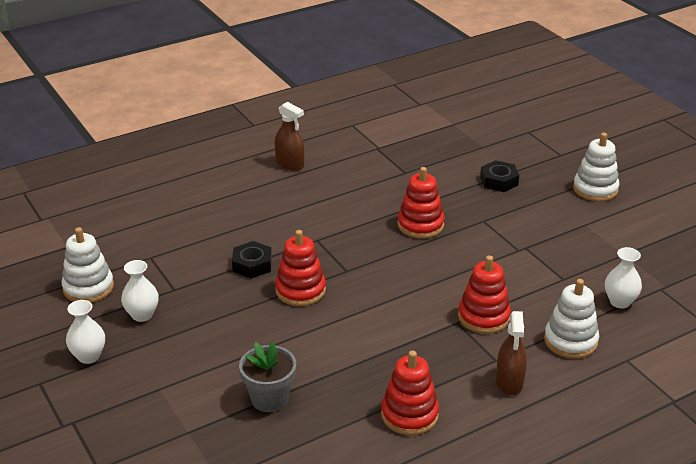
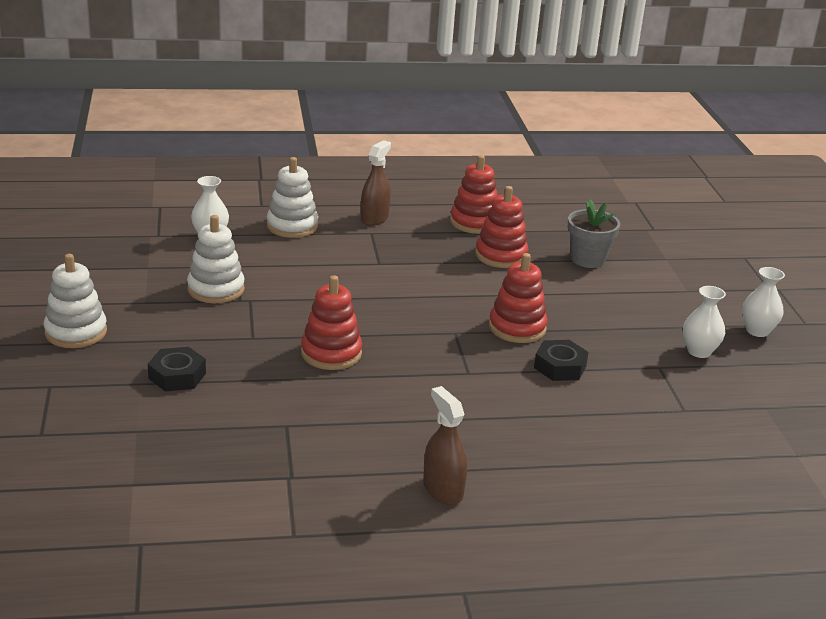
camera: 160 degrees left, 5 degrees down
white stacking toy [62,227,114,303] -> white stacking toy moved to [187,215,245,303]
red stacking toy [458,255,511,334] -> red stacking toy moved to [475,186,528,268]

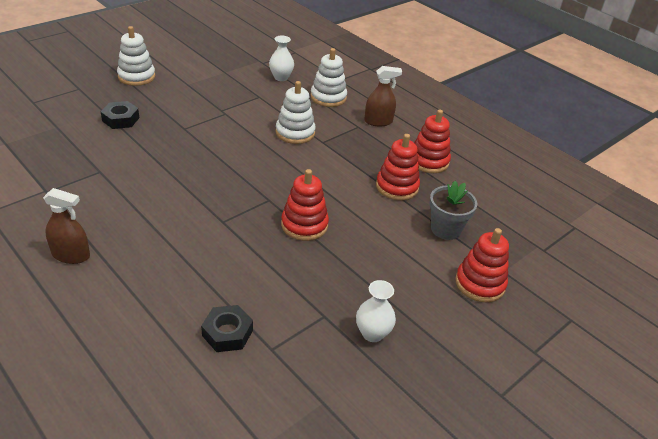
camera: 55 degrees right, 10 degrees up
white stacking toy [187,215,245,303] -> white stacking toy moved to [276,81,316,144]
red stacking toy [301,275,362,370] -> red stacking toy moved to [455,228,509,303]
brown spray bottle [423,386,467,505] -> brown spray bottle turned 75 degrees clockwise [43,188,90,264]
black nut [534,340,589,381] -> black nut moved to [201,305,253,352]
white vase [742,267,785,337] -> none

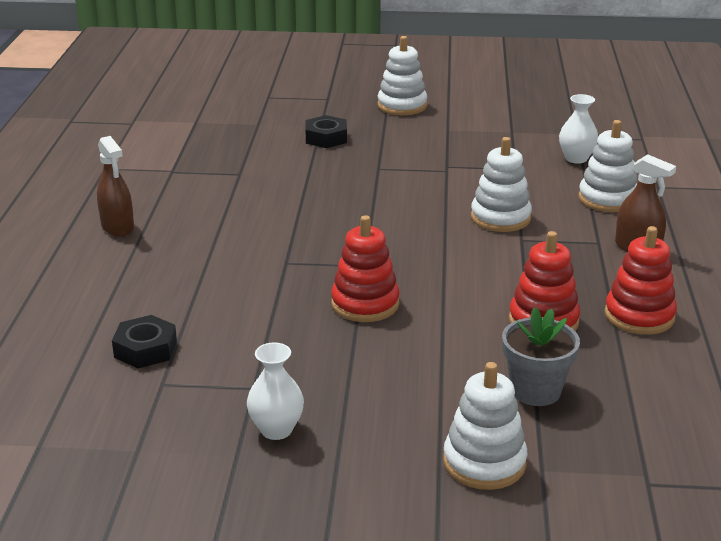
camera: 50 degrees right, 10 degrees down
red stacking toy [455,228,509,303] -> white stacking toy [443,362,527,490]

